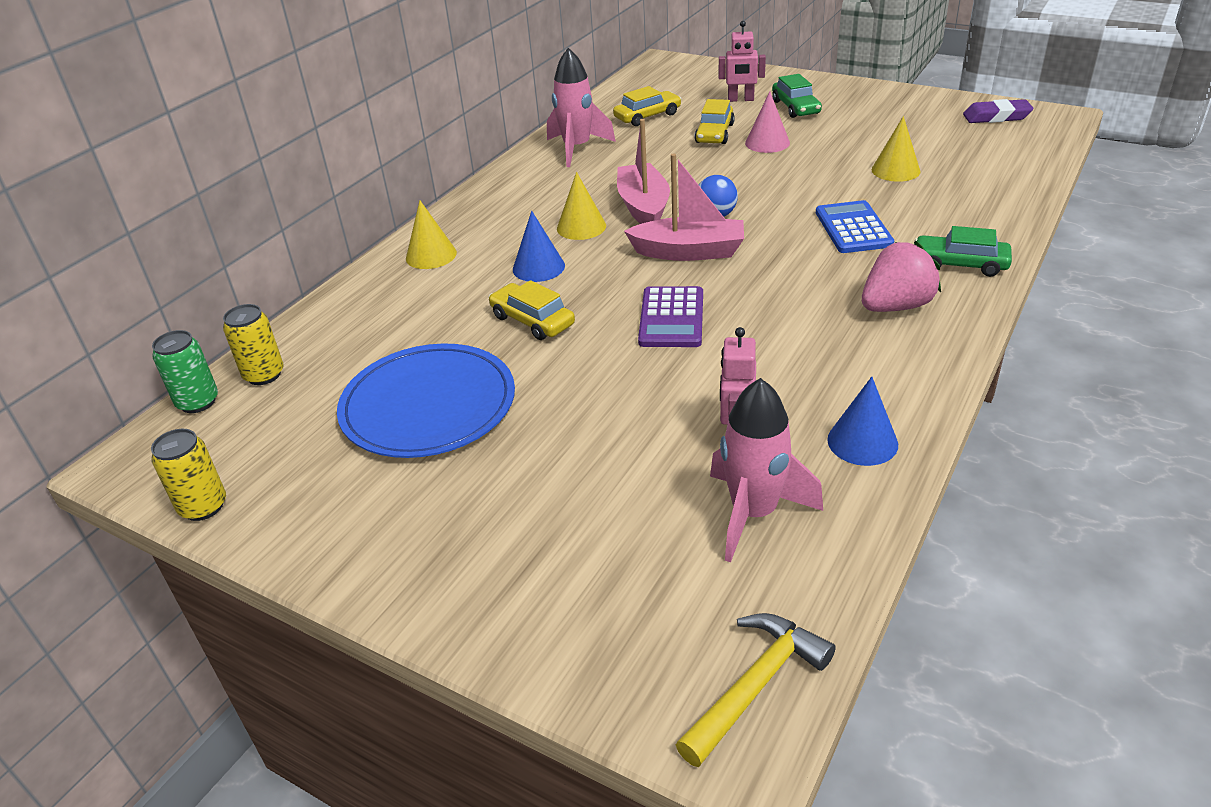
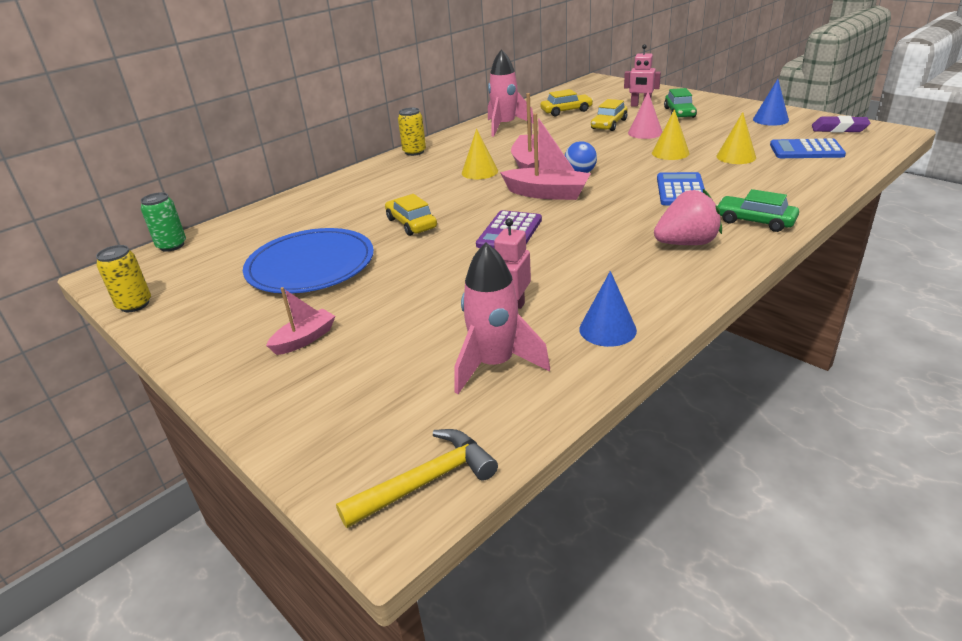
camera: 15 degrees right, 5 degrees down
yellow can [223,304,283,385] -> yellow can moved to [398,108,426,156]
yellow cone [406,200,457,269] -> yellow cone moved to [652,109,689,160]
blue cone [513,211,565,282] -> blue cone moved to [753,79,789,126]
none -> pink boat [266,287,335,355]
none -> blue calculator [770,138,846,158]

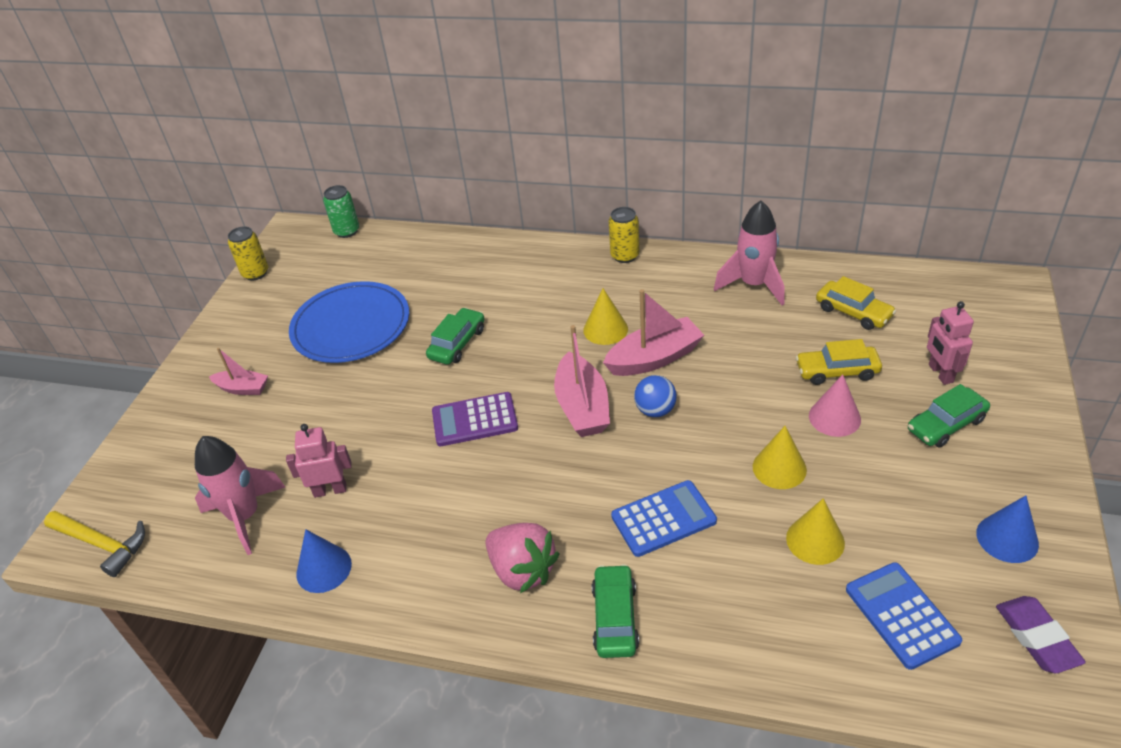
camera: 60 degrees right, 10 degrees up
yellow car [385,194,437,236] -> green car [426,308,485,365]

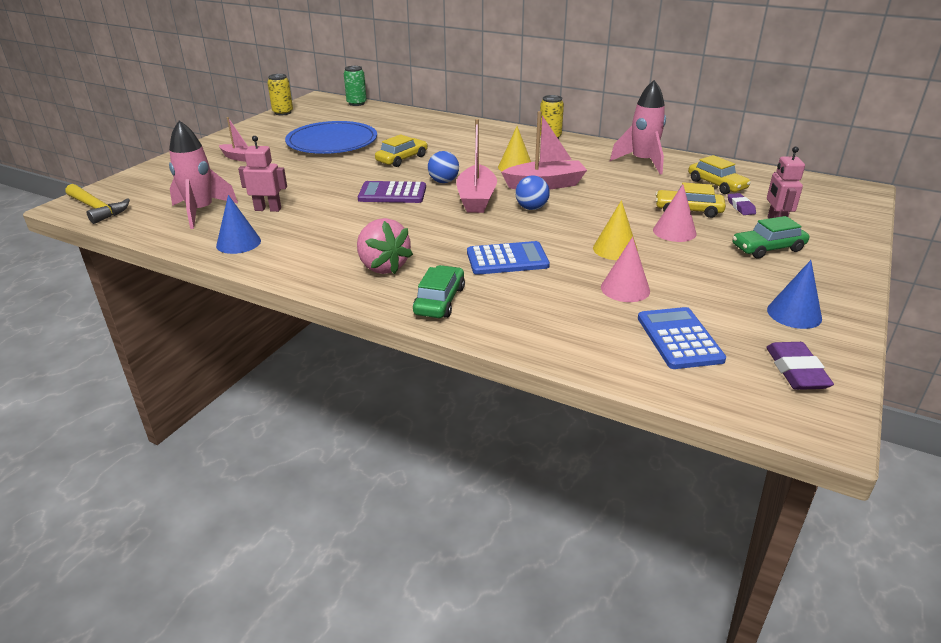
camera: 10 degrees right, 10 degrees down
green car [426,308,485,365] -> yellow car [375,134,428,167]
yellow cone [786,498,845,565] -> pink cone [601,237,650,302]
none -> blue ball [428,151,459,183]
none -> purple eraser [728,193,756,215]

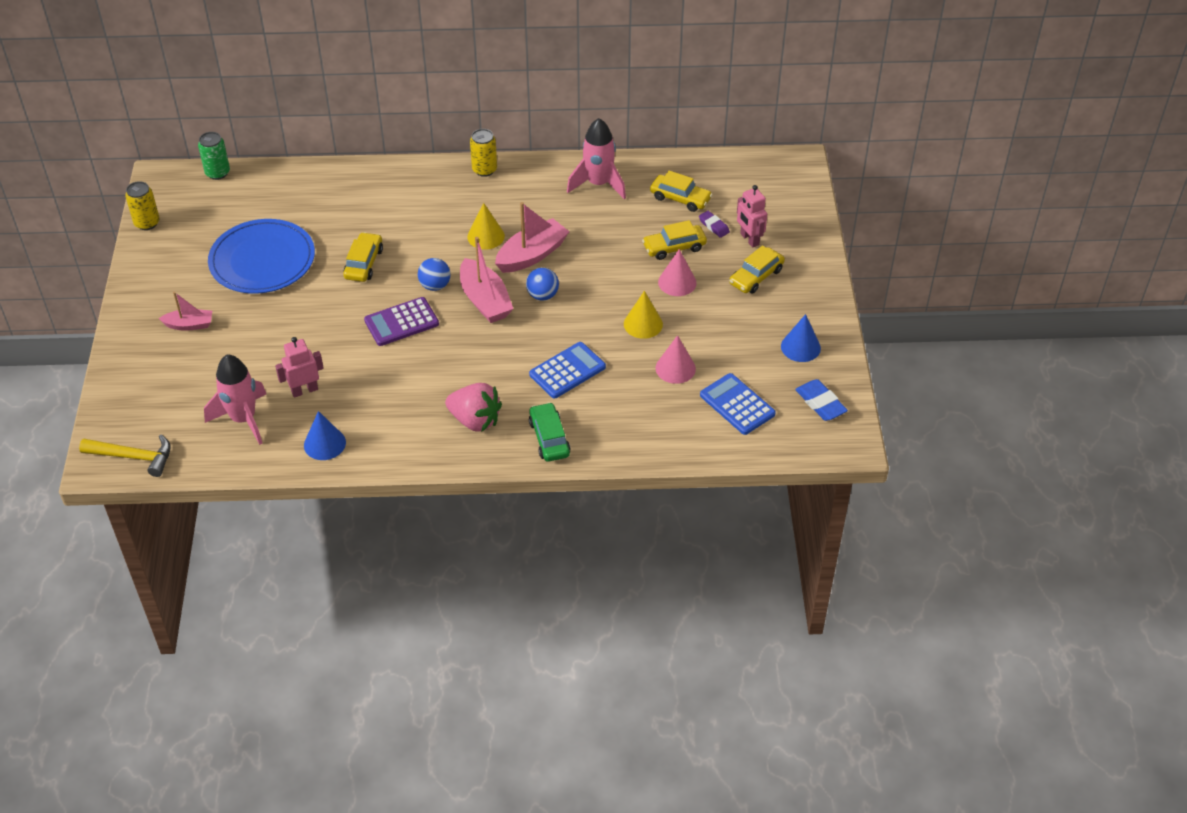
camera: 30 degrees left, 15 degrees up
green car [732,216,809,259] -> yellow car [729,245,785,294]
purple eraser [766,342,834,390] -> blue eraser [795,379,848,421]

